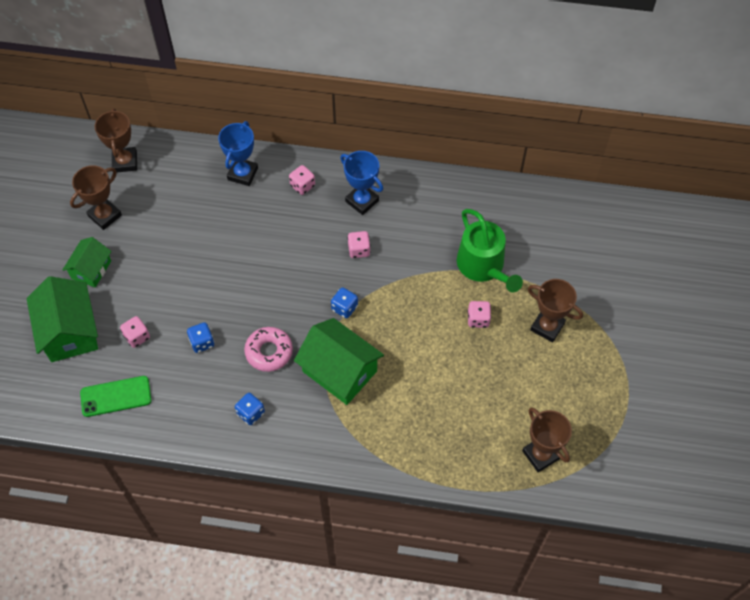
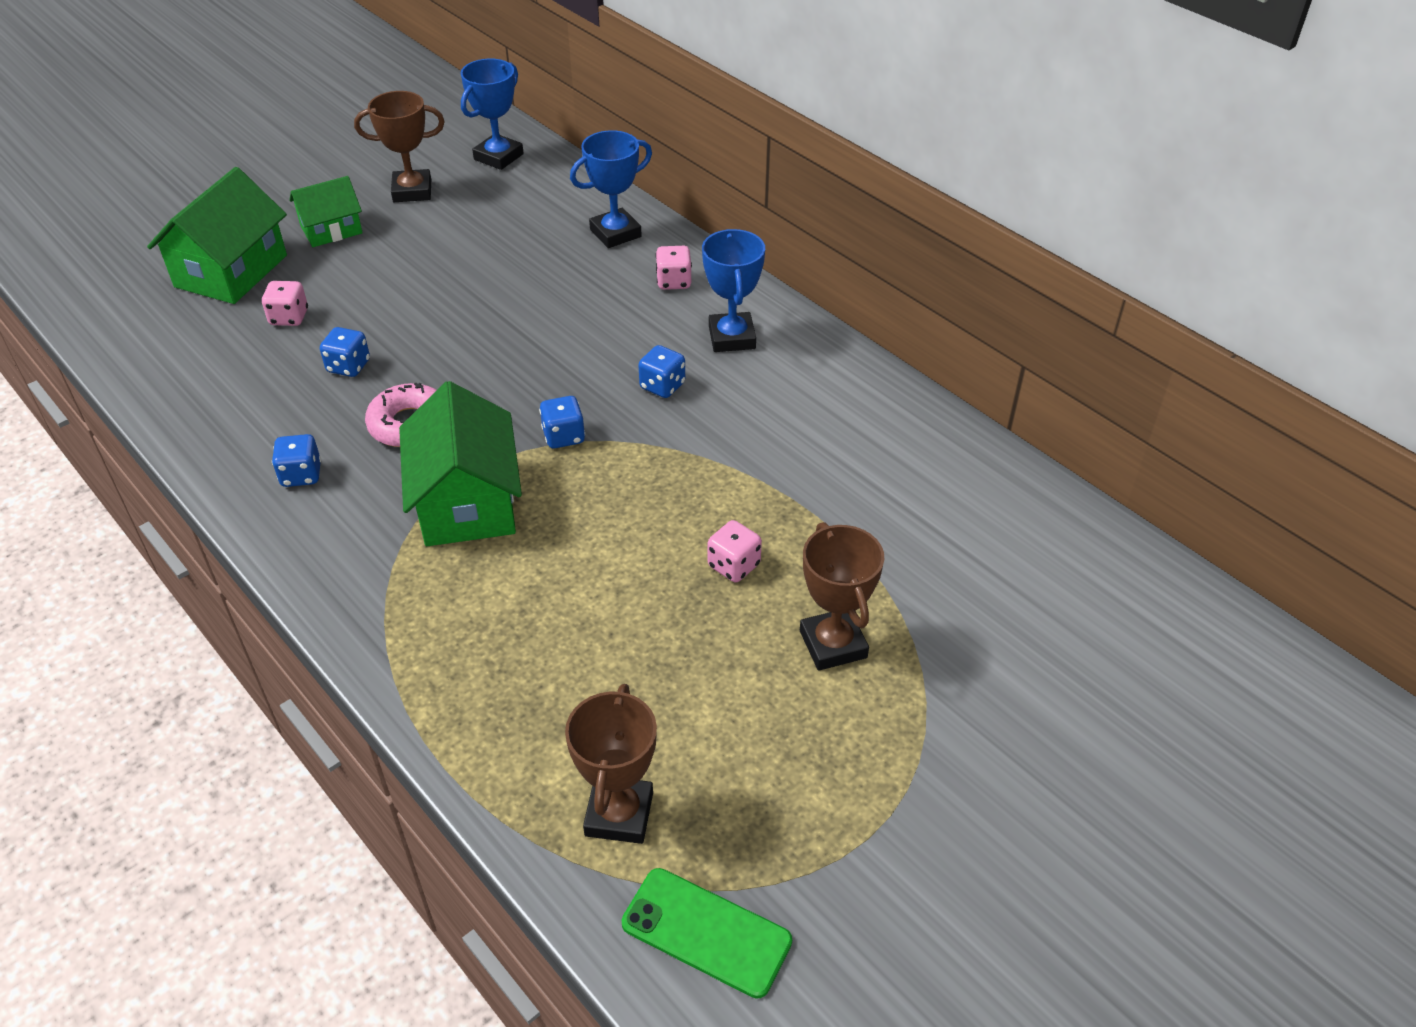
camera: 40 degrees right, 15 degrees down
green phone [80,376,151,417] -> green phone moved to [622,868,792,999]
brown trophy [94,108,137,173] -> blue trophy [461,59,524,170]
pink dice [347,231,371,258] -> blue dice [638,345,685,398]
green watering can [457,209,523,292] -> none

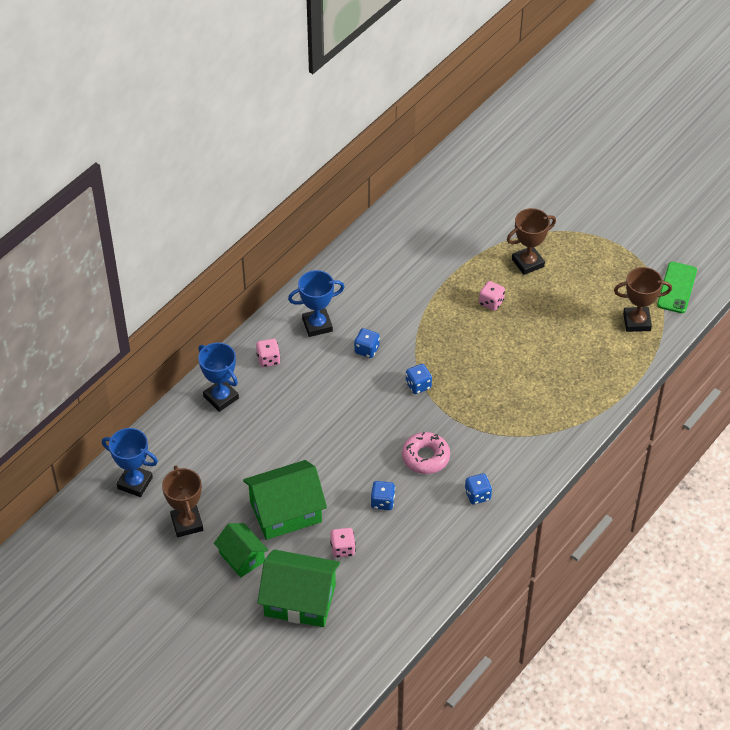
camera: 100 degrees left, 5 degrees up
green house [399,381,522,546] -> green house moved to [243,460,327,540]

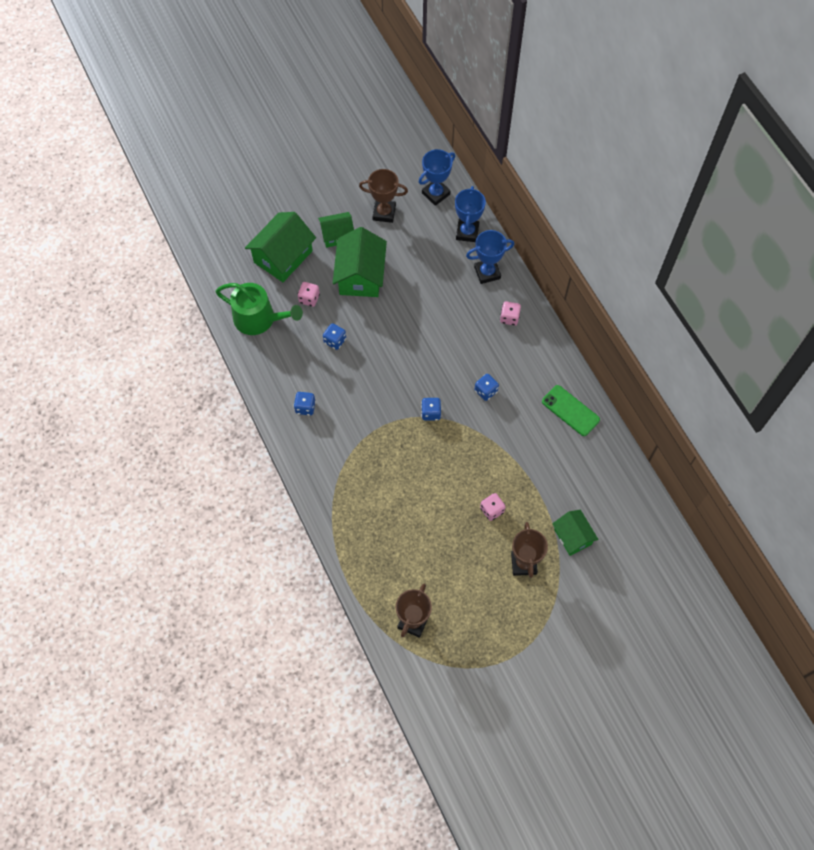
camera: 115 degrees right, 15 degrees up
blue trophy [288,270,344,337] -> blue trophy moved to [455,186,486,242]
pink donut [402,432,450,474] -> none
green phone [657,262,697,313] -> green phone moved to [542,385,600,436]
none -> green watering can [215,283,303,335]
none -> green house [552,510,599,556]

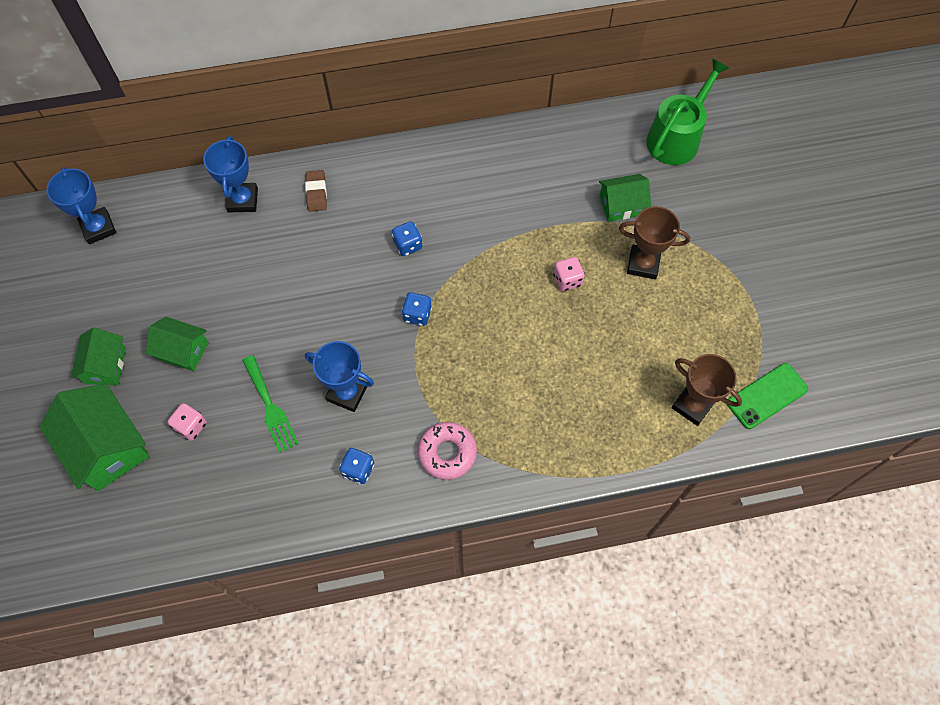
camera: 75 degrees left, 0 degrees up
green watering can [215,283,303,335] -> green watering can moved to [646,58,729,165]
blue dice [323,323,346,350] -> green fork [242,355,299,453]
green house [333,227,387,297] -> green house [146,317,209,371], size x0.60
brown trophy [359,169,408,223] -> none
blue trophy [455,186,486,242] -> blue trophy moved to [305,341,374,412]
pink dice [500,301,521,326] -> brown eraser [305,170,327,212]
green phone [542,385,600,436] -> green phone moved to [727,363,808,429]
none -> pink donut [418,422,477,480]

